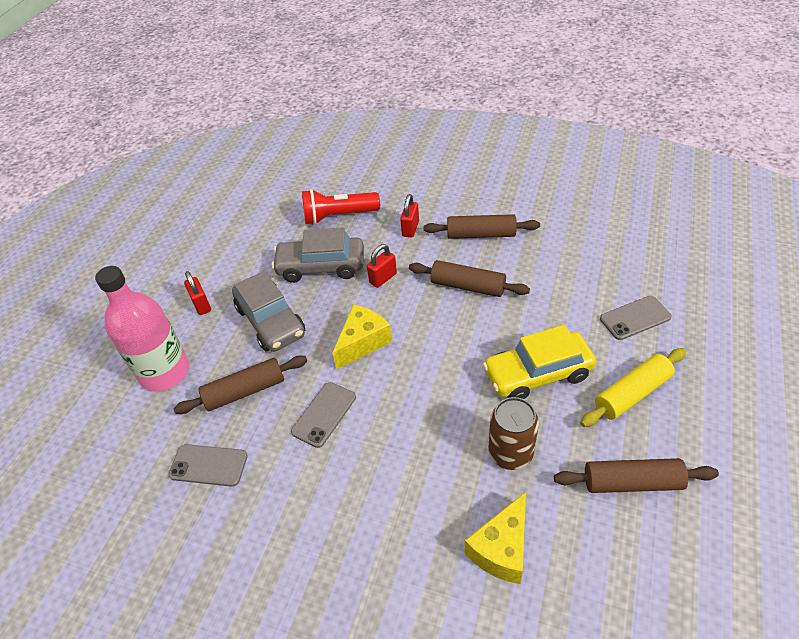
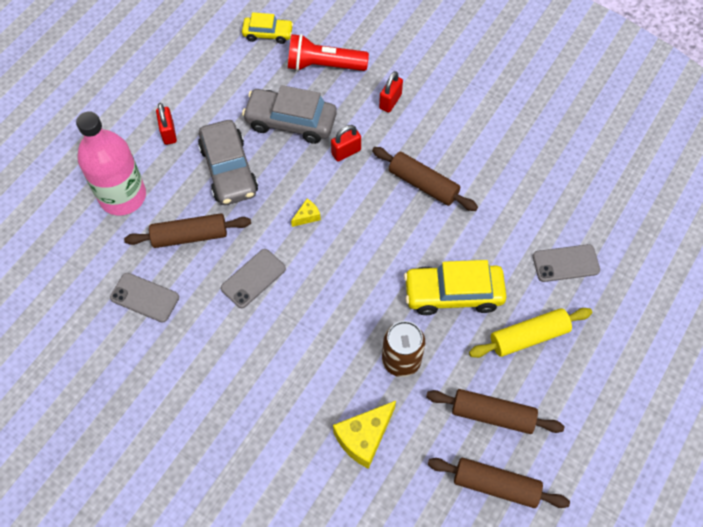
camera: 10 degrees right, 15 degrees up
yellow cheese [332,304,392,370] -> yellow cheese [291,199,321,227], size x0.50
brown rolling pin [424,214,540,239] -> brown rolling pin moved to [428,458,570,508]
none -> yellow car [242,12,293,44]

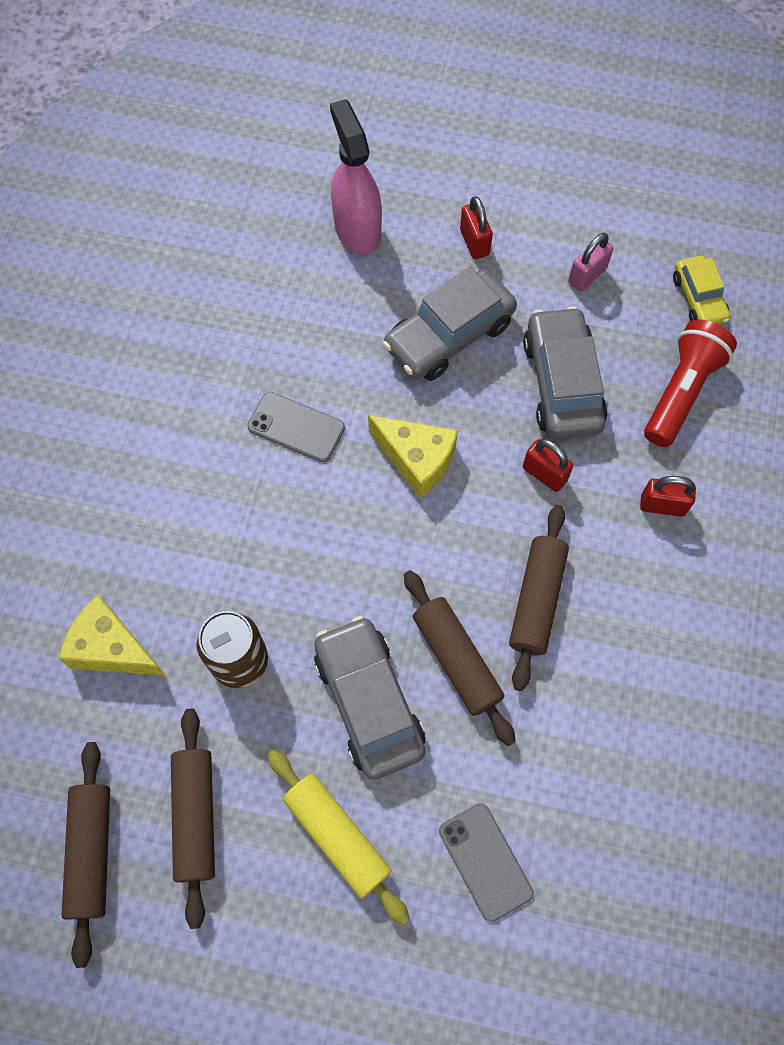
camera: 70 degrees right, 5 degrees up
pink bottle [76,111,146,215] -> pink spray bottle [330,99,382,255]
grey phone [110,273,179,323] -> none
brown rolling pin [124,213,251,248] -> brown rolling pin moved to [404,570,516,746]
red padlock [156,103,177,145] -> red padlock turned 75 degrees counterclockwise [460,196,493,259]
red flashlight [288,34,369,71] -> red flashlight turned 45 degrees clockwise [644,320,737,447]
yellow cheese [291,199,321,227] -> yellow cheese [368,415,458,499], size x2.01
yellow car [404,260,507,315] -> grey car [314,616,425,780]
none -> pink padlock [568,233,613,292]

